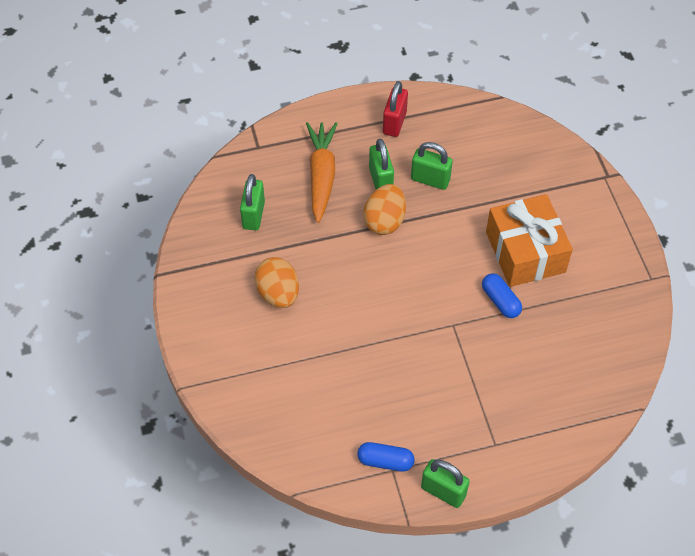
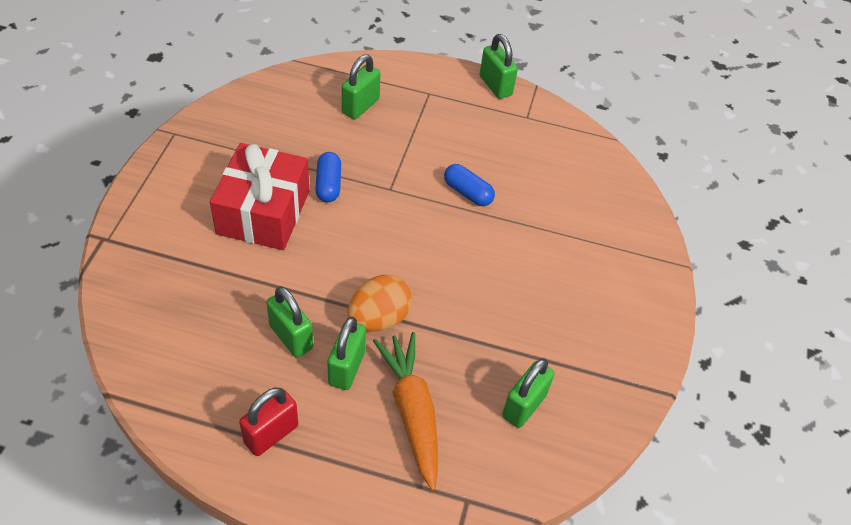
camera: 155 degrees left, 5 degrees down
orange egg [254,257,299,308] -> none
orange carrot [306,122,338,223] -> orange carrot turned 135 degrees clockwise [373,332,438,490]
blue capsule [357,442,414,472] -> blue capsule moved to [444,164,495,206]
orange gift [486,194,573,287] -> red gift [210,143,309,250]
none -> green padlock [342,54,380,119]

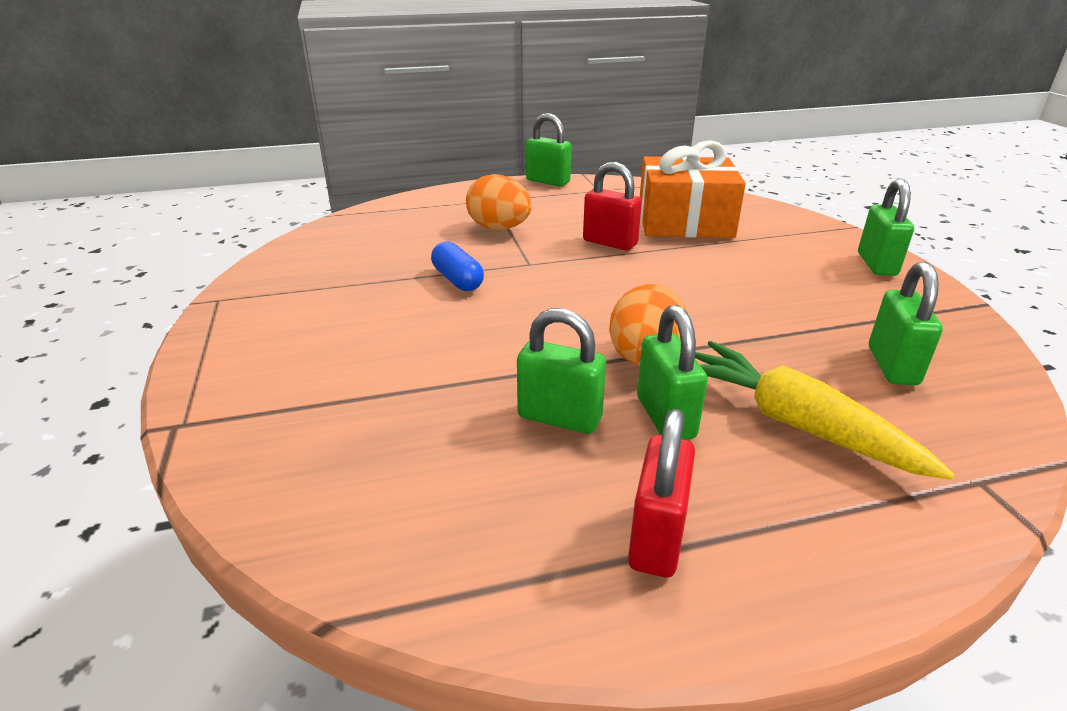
camera: 25 degrees left, 20 degrees down
red gift [210,143,309,250] -> none
green padlock [342,54,380,119] -> green padlock moved to [858,179,914,276]
orange carrot [373,332,438,490] -> yellow carrot [695,341,954,480]
blue capsule [444,164,495,206] -> red padlock [583,162,642,251]
none -> orange egg [466,174,532,230]
none -> orange gift [640,140,746,238]

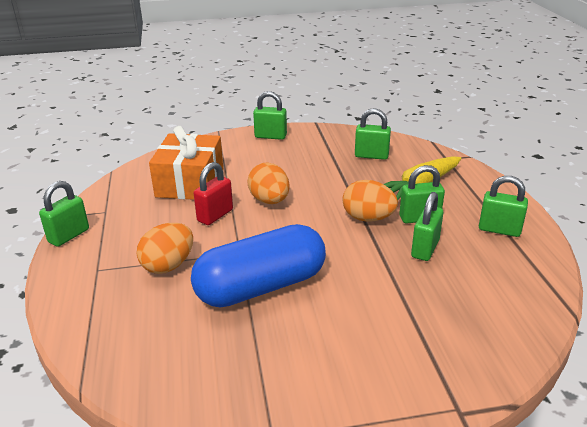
camera: 85 degrees left, 0 degrees up
blue capsule [431,241,484,291] -> blue capsule [191,224,326,307], size x2.31
red padlock [628,409,695,577] -> green padlock [479,176,528,237]
none -> orange egg [247,162,290,204]

